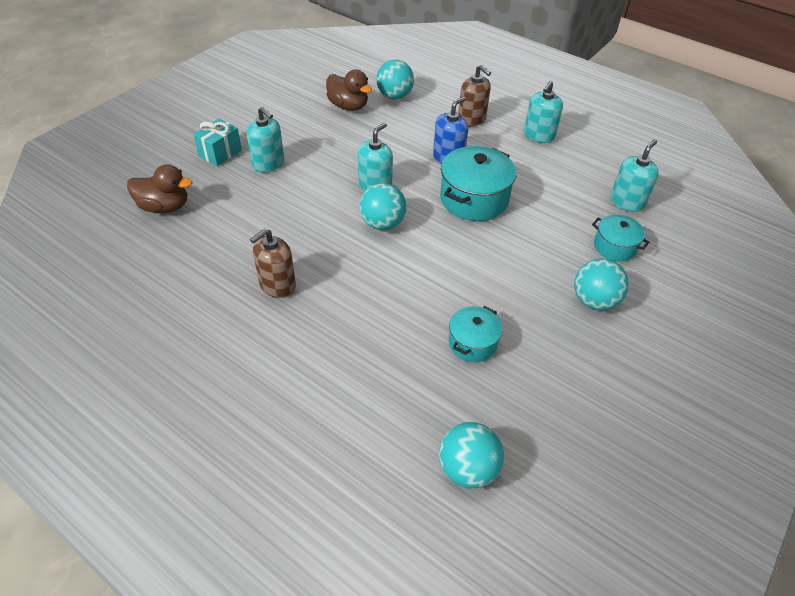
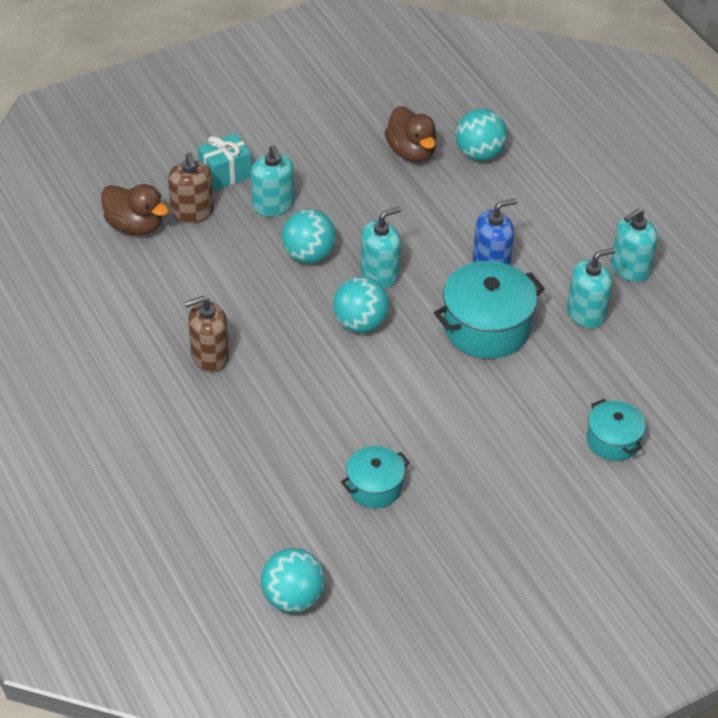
camera: 25 degrees right, 0 degrees up
brown soap dispenser [458,65,491,127] -> brown soap dispenser moved to [168,153,214,223]
turquoise ball [574,258,629,310] -> turquoise ball moved to [282,209,336,264]
turquoise soap dispenser [610,139,659,212] -> turquoise soap dispenser moved to [567,248,616,328]

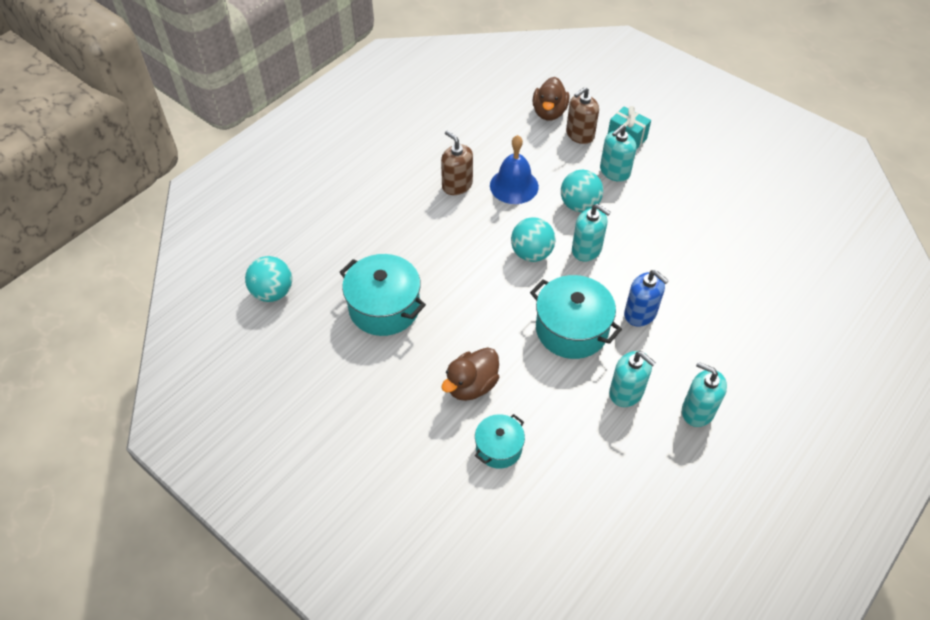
camera: 70 degrees right, 5 degrees up
turquoise pot [341,446,410,508] -> turquoise pot [339,254,426,336], size x1.72
brown duck [384,106,437,163] -> brown duck moved to [441,347,499,401]
turquoise ball [456,109,507,161] -> none
none -> blue bell [490,135,539,204]

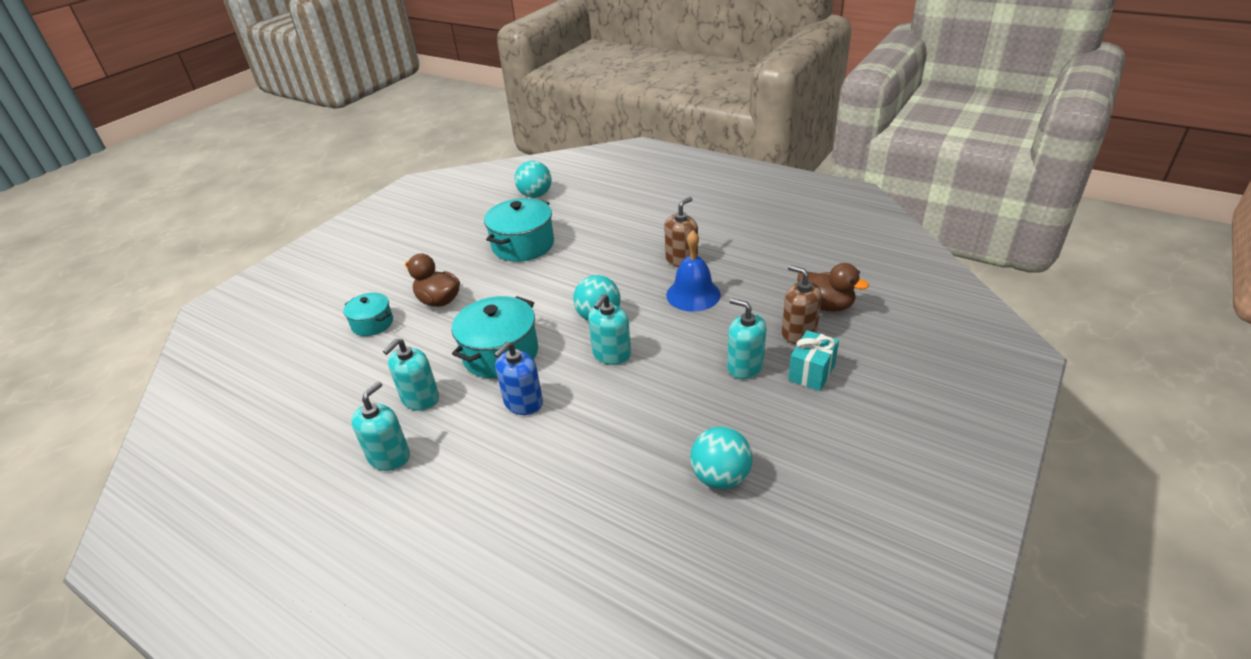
camera: 85 degrees right, 15 degrees down
brown duck [532,77,570,121] -> brown duck turned 150 degrees counterclockwise [797,263,869,312]
turquoise ball [561,170,603,212] -> turquoise ball moved to [690,427,753,489]

